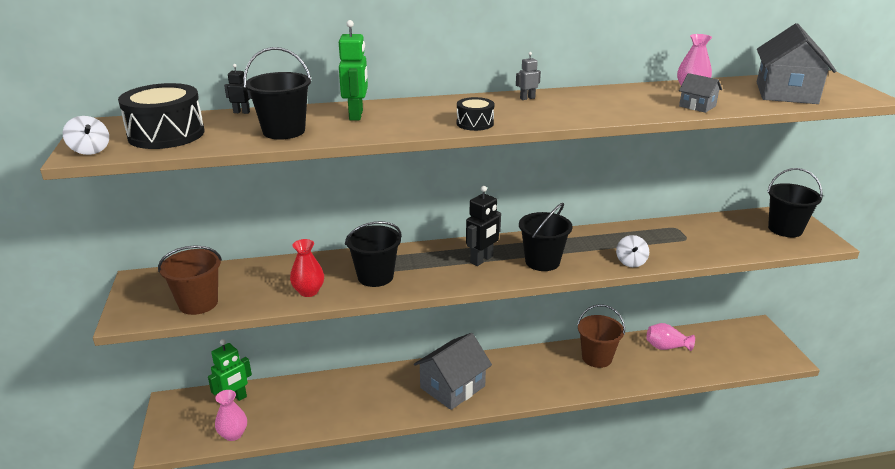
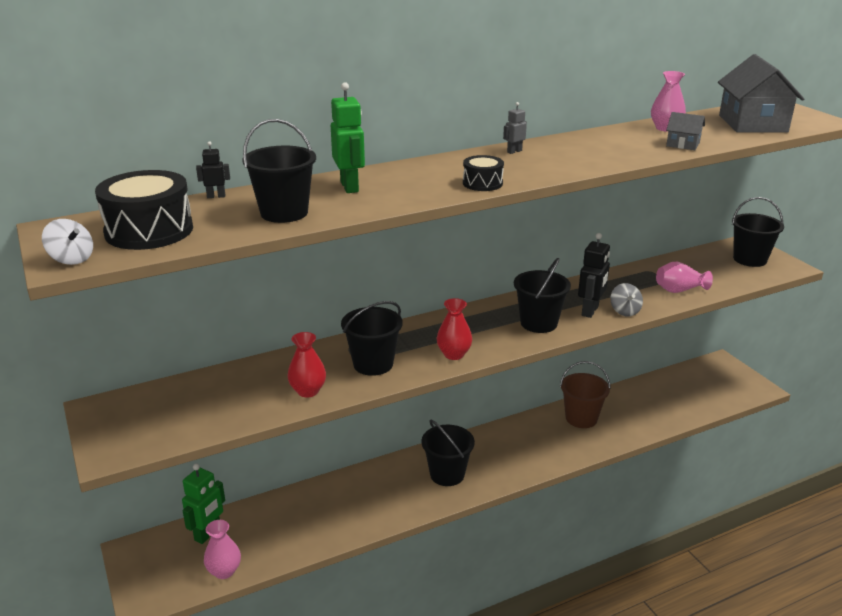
camera: 15 degrees left, 0 degrees up
brown bucket [158,245,222,315] -> none
grey house [414,333,492,410] -> black bucket [421,419,475,486]
black robot [466,186,501,266] -> black robot moved to [578,233,610,318]
white spinning top [616,235,649,267] -> grey spinning top [610,283,643,316]
pink vase [646,323,695,351] -> pink vase moved to [656,262,713,293]
none -> red vase [436,298,472,360]

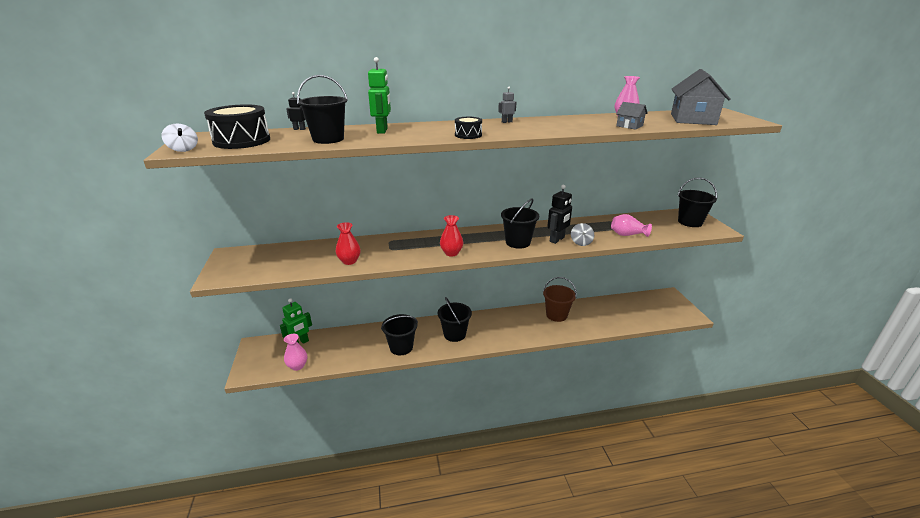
camera: 15 degrees right, 0 degrees up
black bucket [341,301,403,376] -> black bucket moved to [381,314,418,355]

